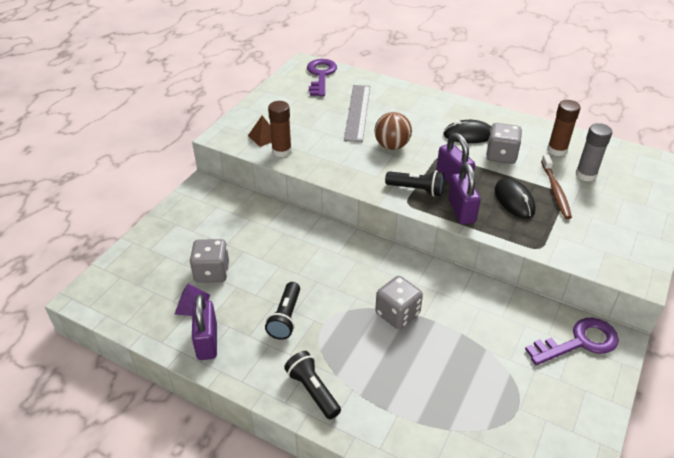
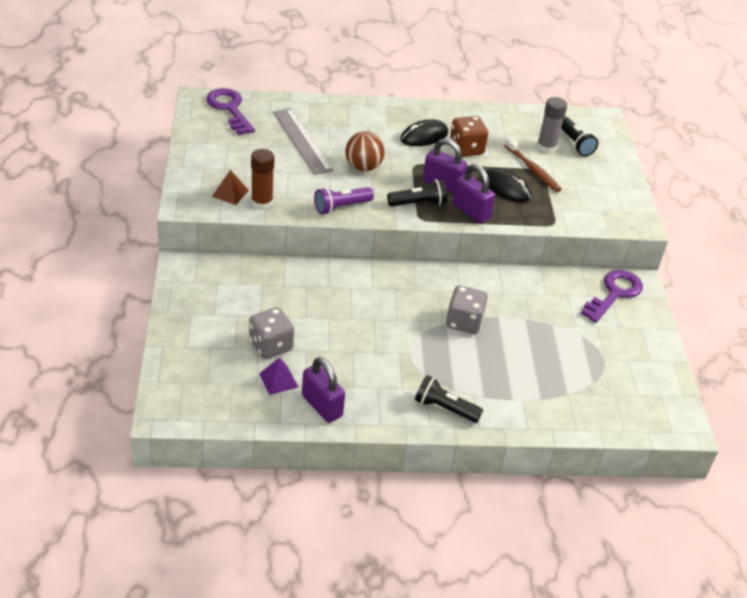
camera: 35 degrees left, 0 degrees up
black flashlight [265,282,300,340] -> black flashlight moved to [561,117,598,156]
grey dice [486,123,522,164] -> brown dice [450,116,488,157]
brown glue stick [547,100,581,156] -> none
none -> purple flashlight [314,187,374,214]

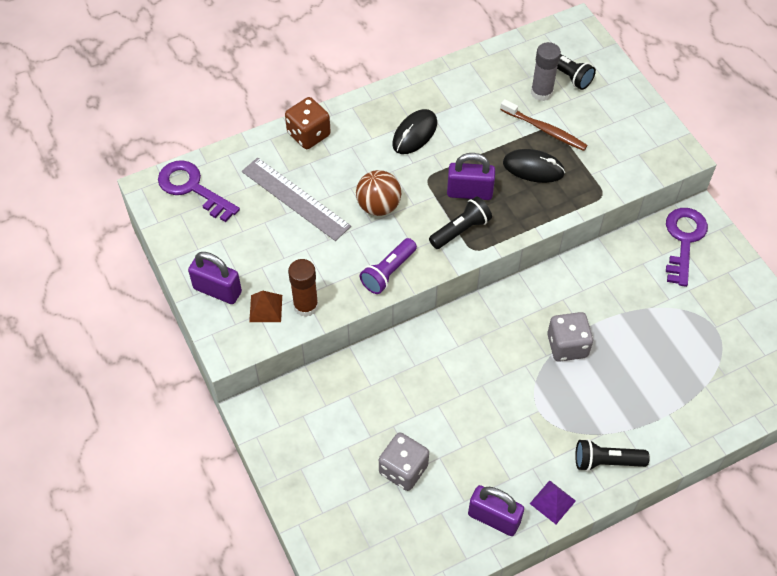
camera: 20 degrees left, 15 degrees up
purple pyramid [259,357,298,395] -> purple pyramid moved to [530,480,576,524]
brown dice [450,116,488,157] -> brown dice moved to [285,97,331,149]
purple padlock [453,164,495,223] -> purple padlock moved to [188,252,242,304]

